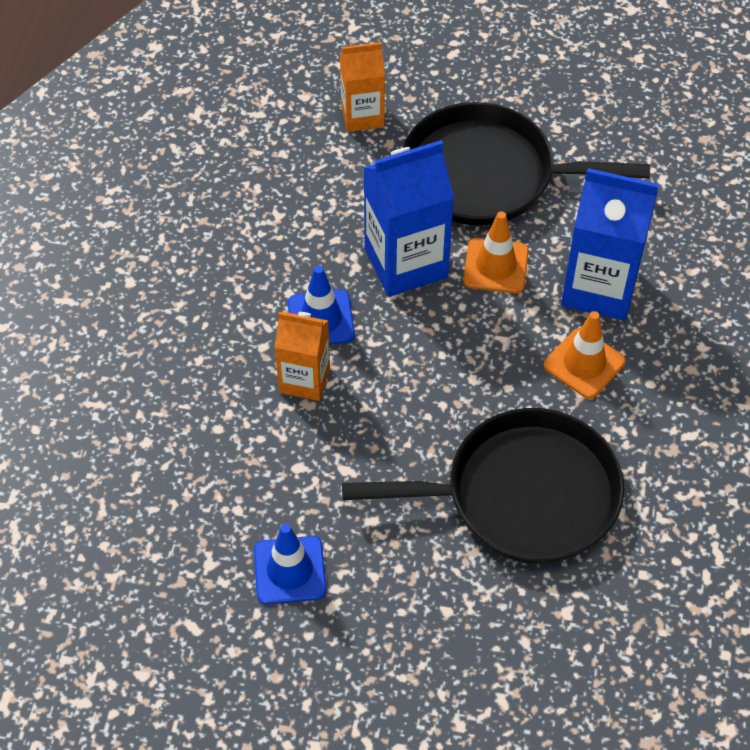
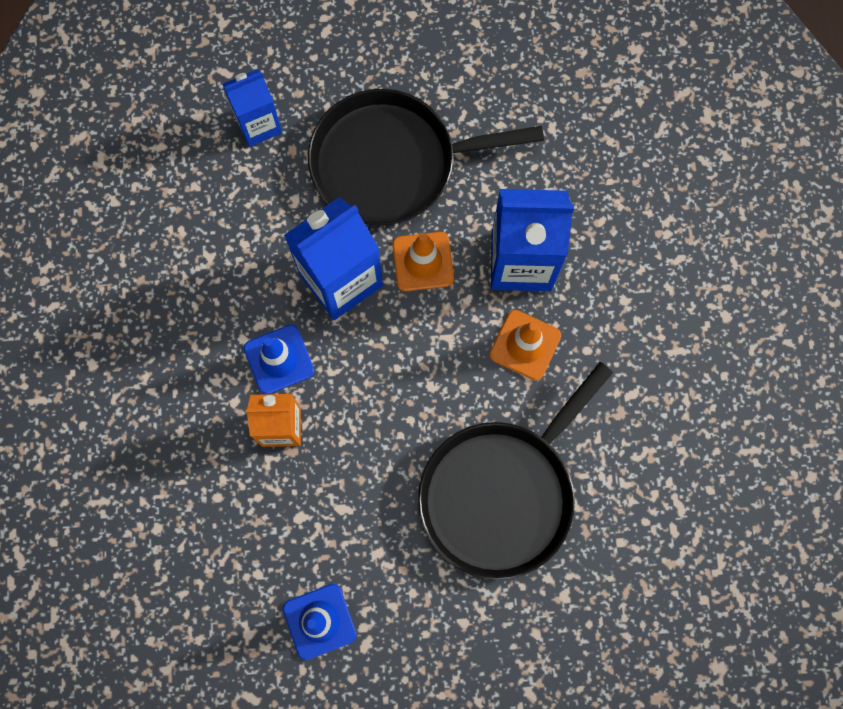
camera: 15 degrees left, 20 degrees up
orange carton [340,42,385,132] -> blue carton [222,69,282,147]
black pan [342,408,625,563] -> black pan turned 150 degrees clockwise [418,362,613,580]

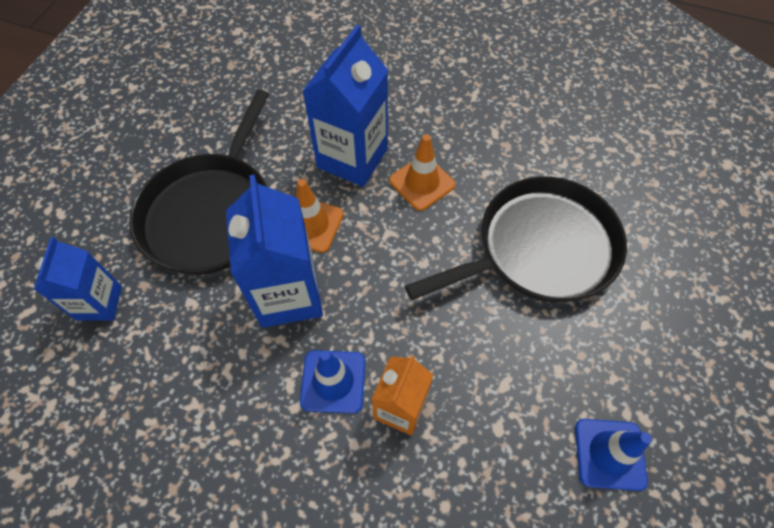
camera: 65 degrees left, 15 degrees down
black pan [418,362,613,580] -> black pan turned 90 degrees counterclockwise [405,176,627,302]

